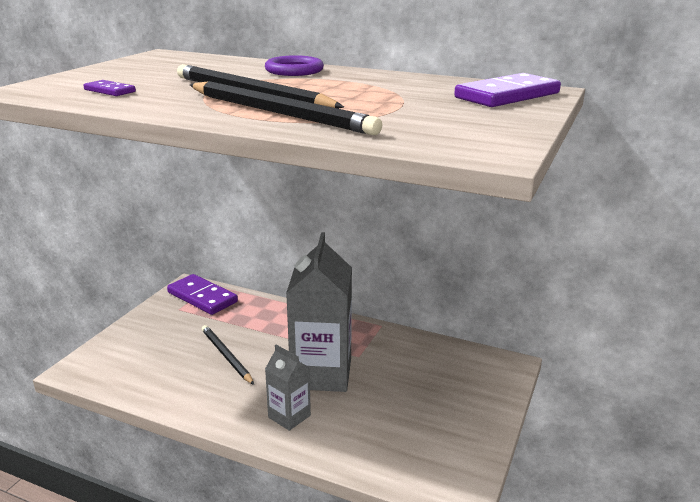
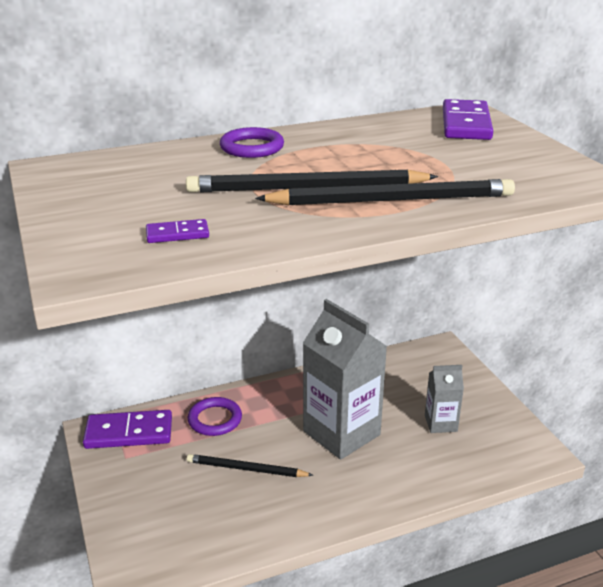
camera: 45 degrees left, 5 degrees up
grey carton [265,345,311,431] -> grey carton moved to [425,365,464,433]
none -> purple ring [188,397,242,436]

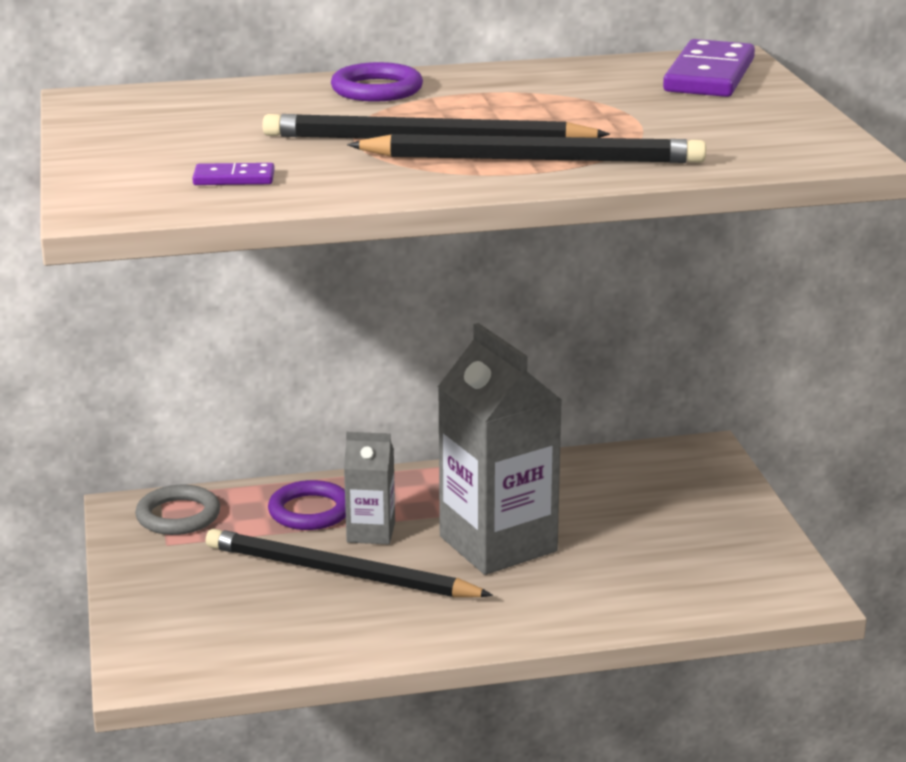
camera: 10 degrees right, 5 degrees down
purple domino [83,410,172,449] -> grey ring [135,485,220,535]
black pencil [187,454,313,477] -> black pencil [205,529,493,598], size x1.58
grey carton [425,365,464,433] -> grey carton moved to [344,432,395,544]

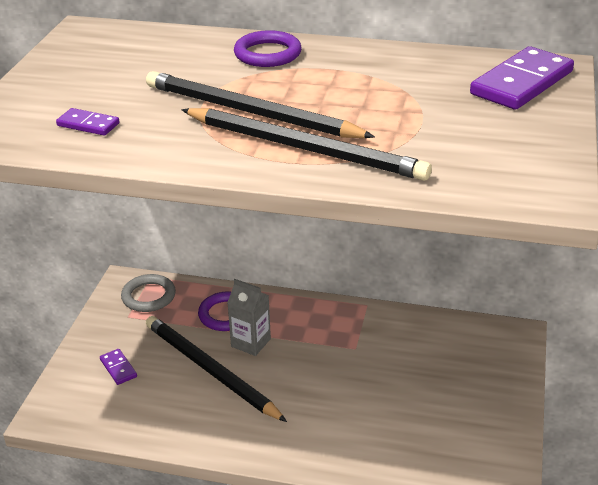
camera: 25 degrees right, 10 degrees up
grey carton [438,323,562,575] -> none
none -> purple domino [100,349,137,385]

